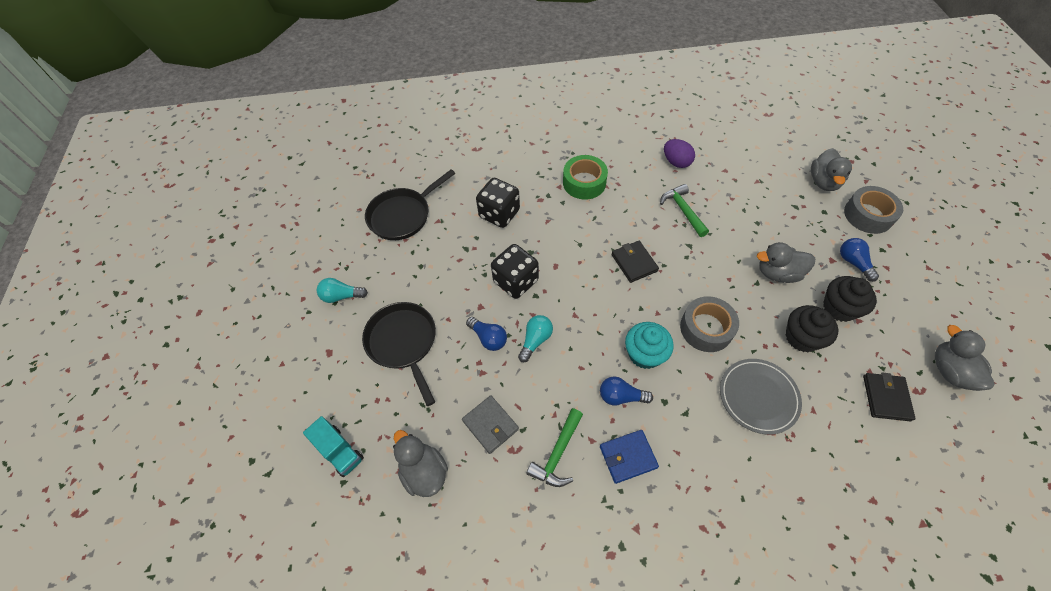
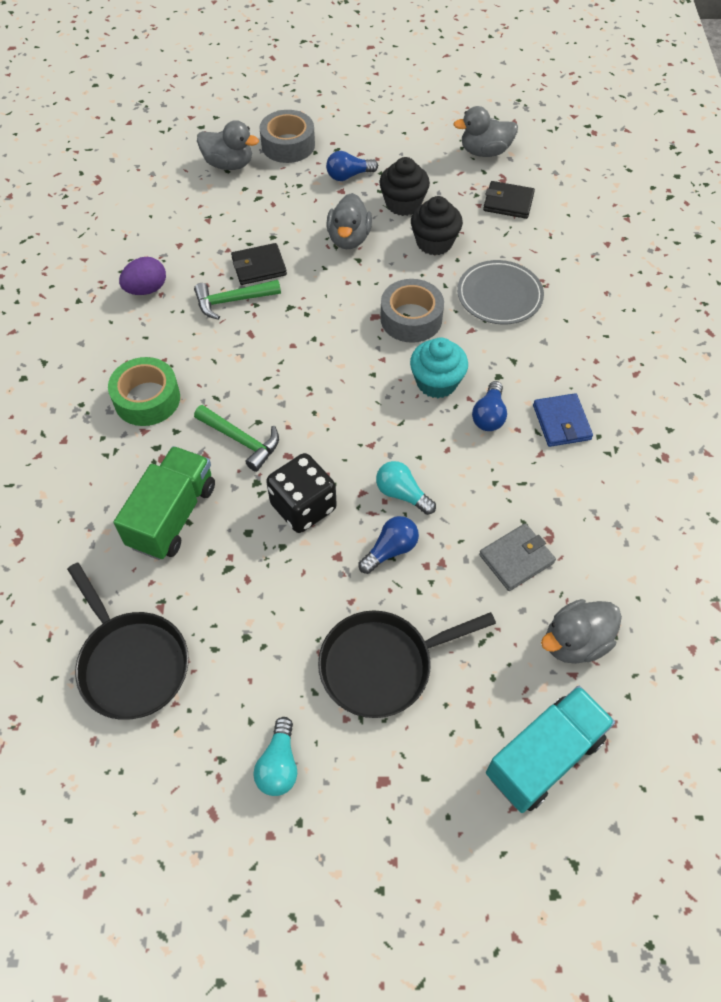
camera: 85 degrees left, 0 degrees up
turquoise truck [303,416,364,477] -> turquoise truck [486,686,615,813], size x1.54
black dice [476,178,520,228] -> green truck [114,446,215,560]
green hammer [526,408,583,487] -> green hammer moved to [194,405,279,472]
black wallet [611,241,659,283] -> black wallet moved to [231,243,287,285]

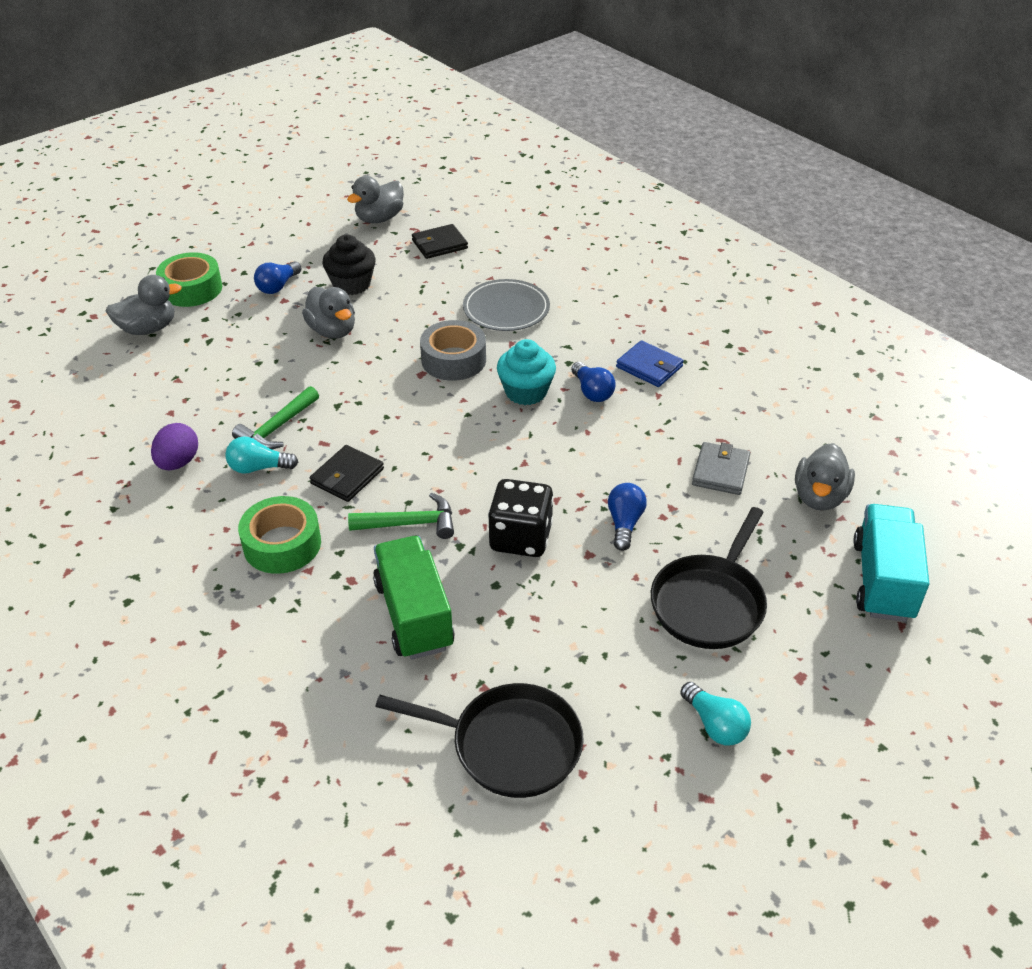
camera: 40 degrees left, 15 degrees down
black wallet [231,243,287,285] -> black wallet moved to [310,445,384,502]
grey tape [259,110,315,163] -> green tape [156,252,222,307]
turquoise light bulb [376,461,436,515] -> turquoise light bulb moved to [226,436,298,474]
black cupcake [411,196,463,256] -> none

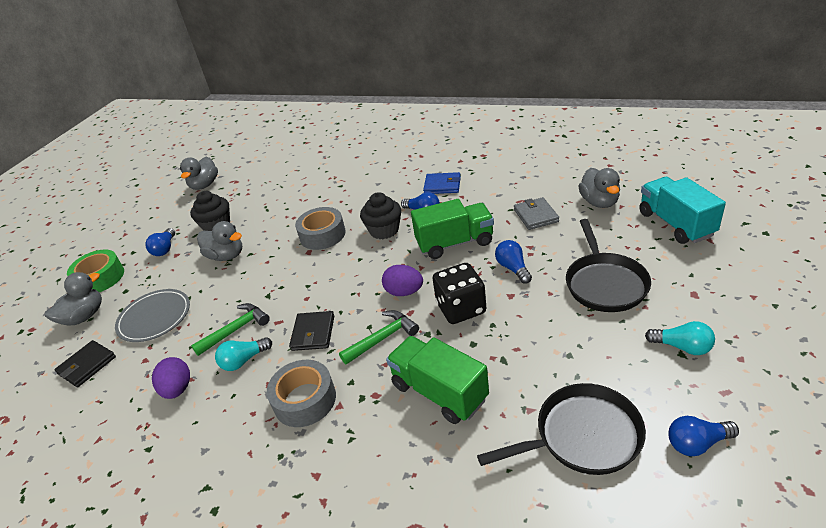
camera: 25 degrees left, 5 degrees down
green hammer [232,386,319,450] -> green hammer turned 135 degrees counterclockwise [191,303,270,356]
green tape [238,496,321,574] -> grey tape [267,360,336,427]
black wallet [412,224,468,259] -> black wallet moved to [54,340,116,387]
grey plate [463,279,550,331] -> grey plate moved to [115,289,190,342]
turquoise cupcake [497,339,556,405] -> black cupcake [360,192,401,239]
none -> purple egg [382,265,423,296]
none -> green truck [411,199,494,259]
none -> blue light bulb [668,416,739,456]

